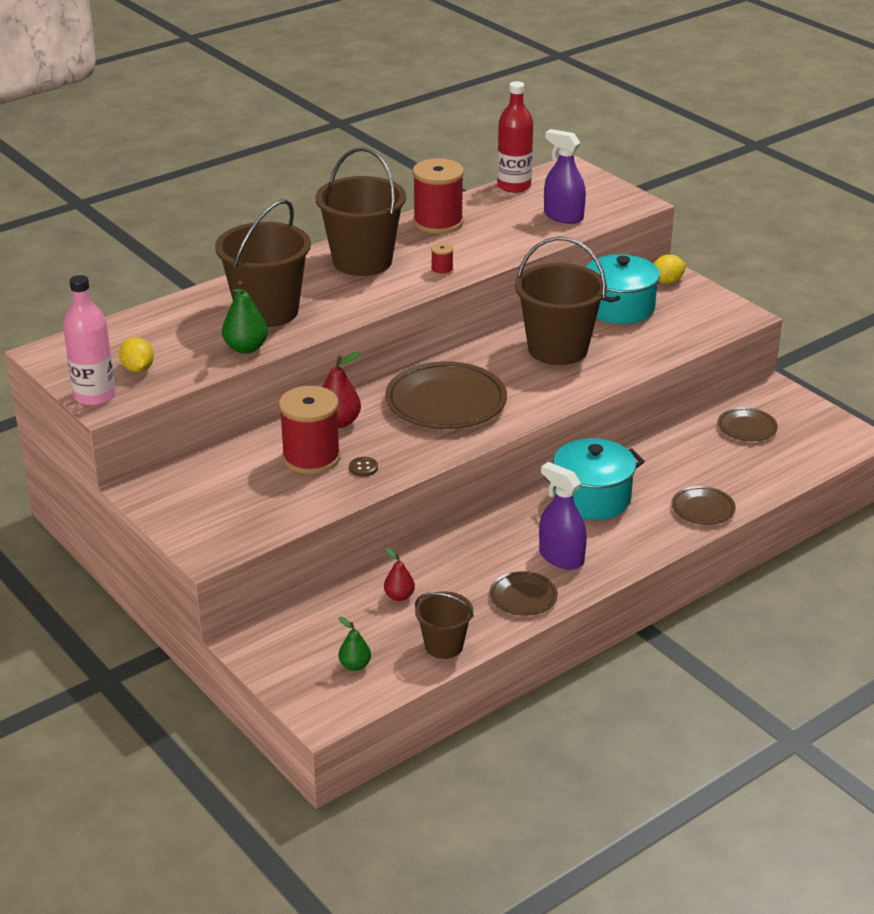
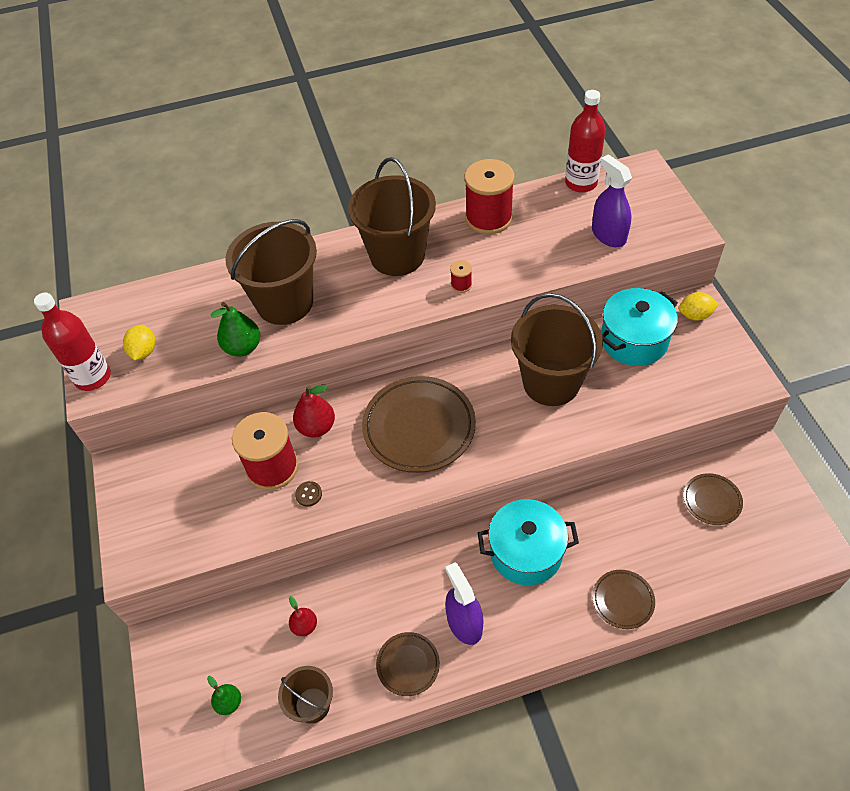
camera: 25 degrees right, 20 degrees up
pink bottle [63,275,116,406] -> red bottle [34,293,111,391]

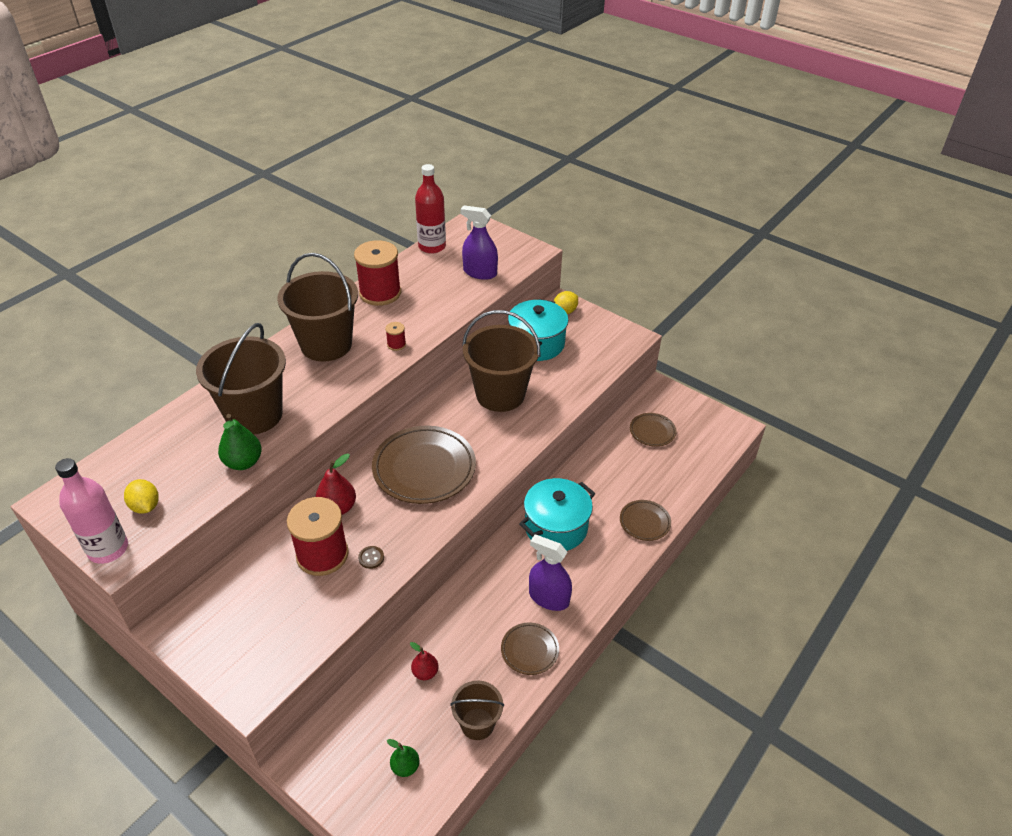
camera: 40 degrees left, 10 degrees down
red bottle [34,293,111,391] -> pink bottle [55,458,128,564]

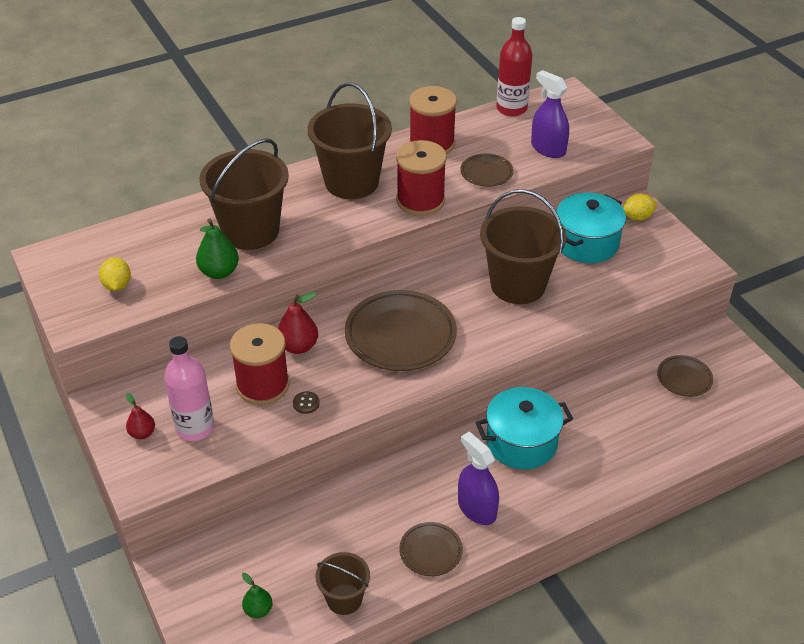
camera: 25 degrees right, 0 degrees up
pink bottle [55,458,128,564] -> pink bottle moved to [164,336,214,441]
red spool [385,322,406,351] -> red spool [396,140,447,216], size x2.37
red pear [410,642,439,680] -> red pear moved to [126,393,155,439]
brown plate [620,500,671,541] -> brown plate moved to [460,153,514,187]

